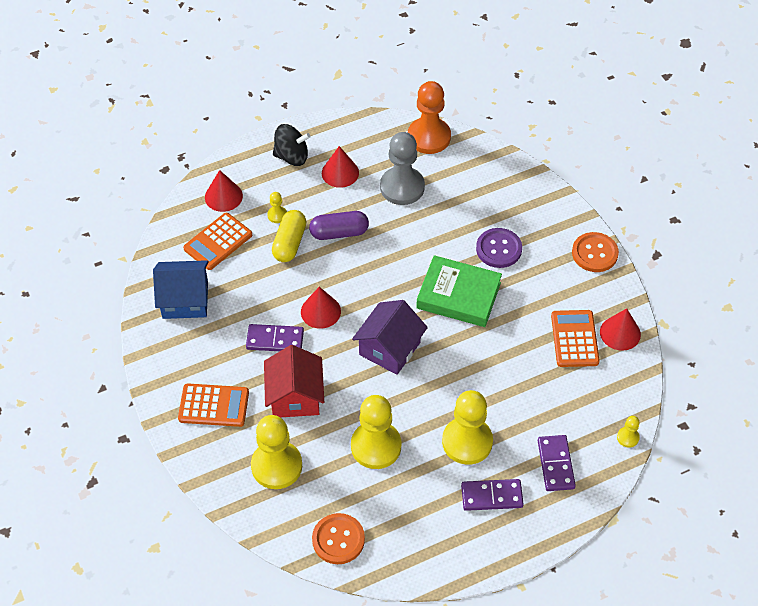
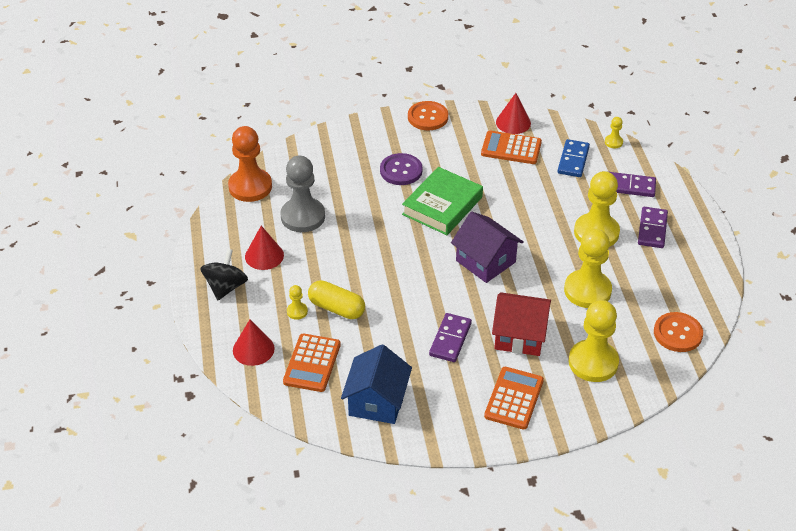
camera: 75 degrees left, 10 degrees down
orange calculator [183,213,252,270] -> orange calculator turned 45 degrees clockwise [283,334,341,392]
red cone [301,287,341,329] -> none
purple capsule [309,211,369,240] -> none
none -> blue domino [557,139,590,177]

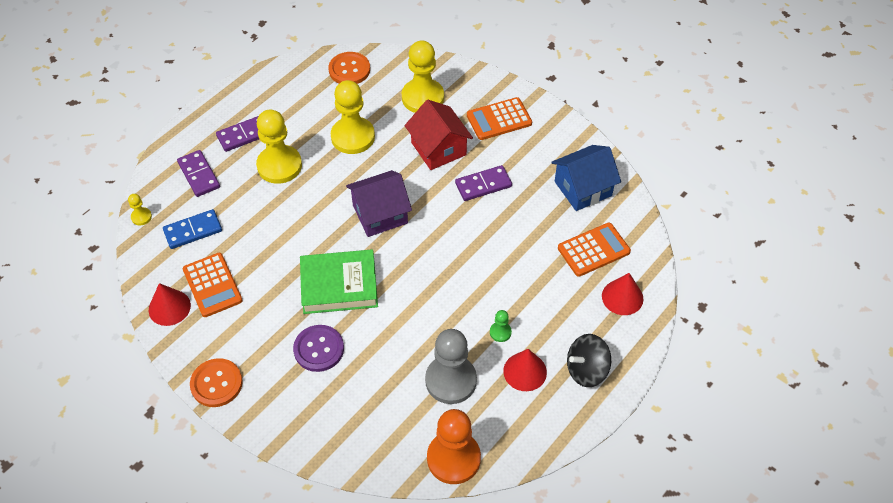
camera: 130 degrees left, 10 degrees up
yellow pawn [287,285,308,320] -> none
yellow capsule [308,280,365,319] -> none
purple house [451,212,524,283] -> purple house turned 60 degrees clockwise [346,170,412,237]
none -> green pawn [490,310,512,342]

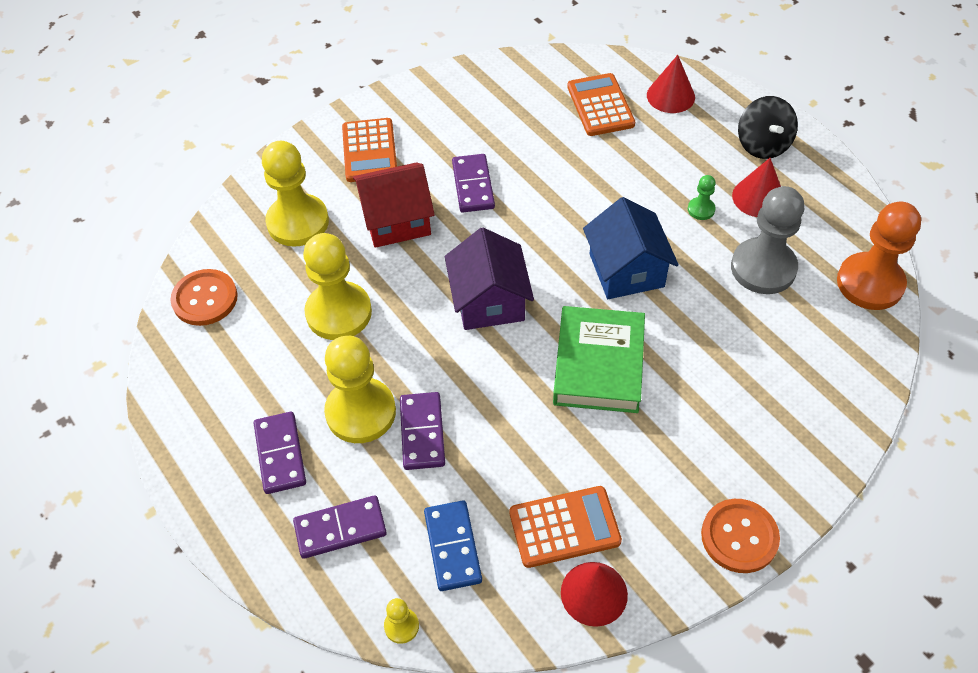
camera: 75 degrees left, 0 degrees up
purple button [293,325,344,372] -> none
blue house [551,145,621,211] -> blue house moved to [583,197,679,299]
none -> purple domino [400,392,445,470]

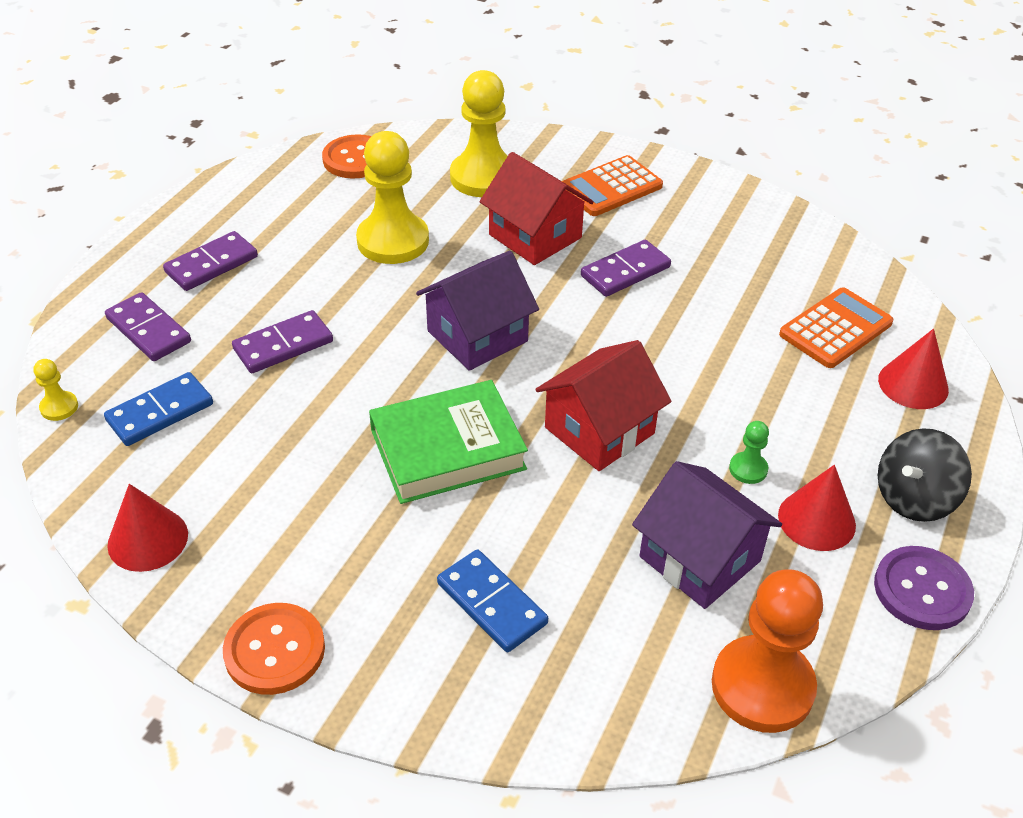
camera: 60 degrees right, 10 degrees down
yellow pawn [324,336,396,443] -> none
orange calculator [509,486,622,568] -> none
blue house [583,197,679,299] -> red house [535,340,671,471]
grey pawn [731,186,804,294] -> purple house [632,461,782,609]
none -> blue domino [437,549,548,652]
none -> purple button [874,546,974,630]

